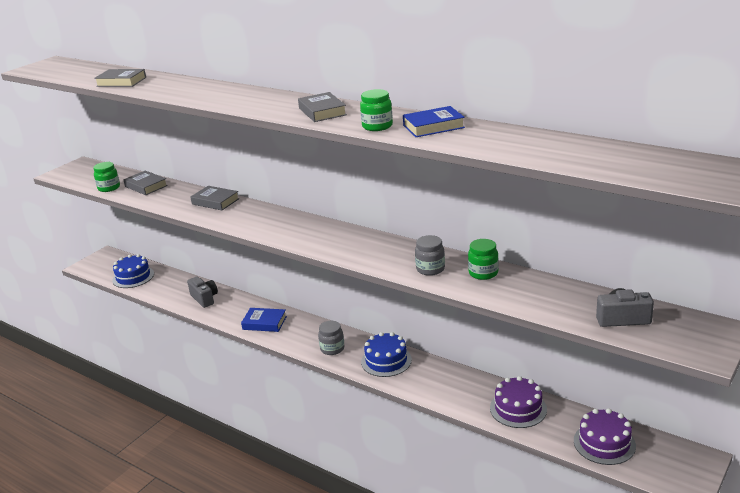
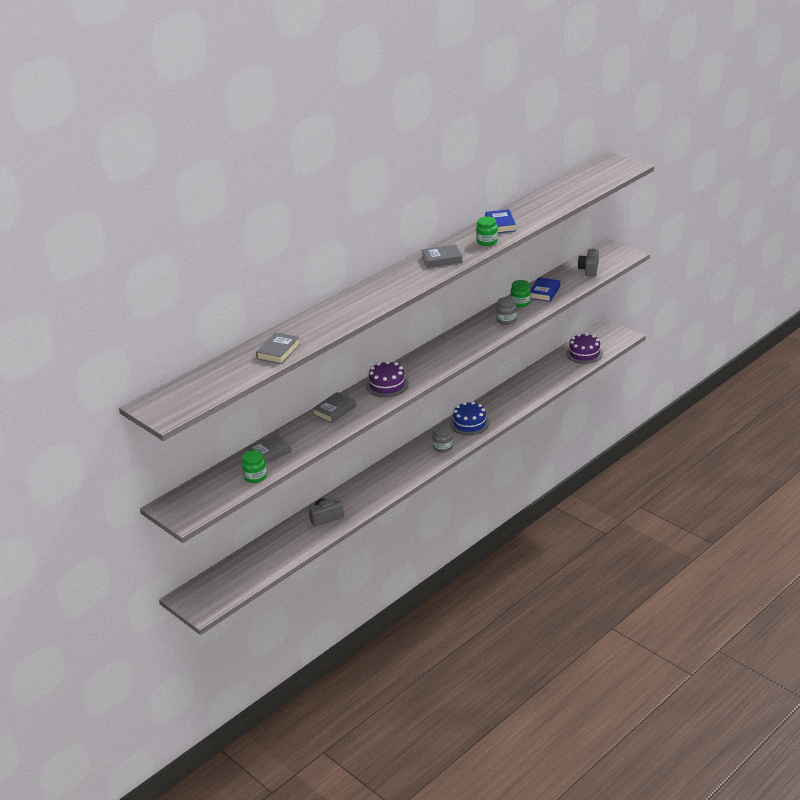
camera: 80 degrees left, 5 degrees up
blue cake [112,254,154,288] -> none
blue book [241,308,287,332] -> blue book moved to [530,277,560,302]
purple cake [490,376,547,428] -> purple cake moved to [366,361,409,397]

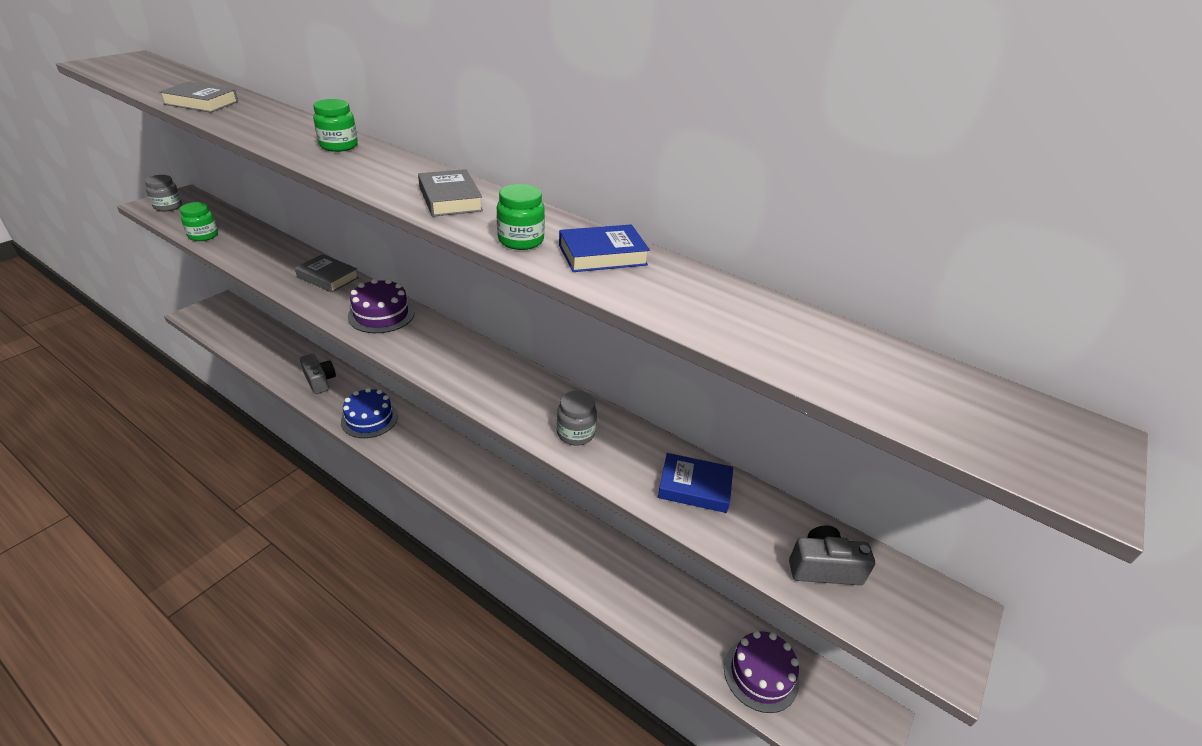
camera: 75 degrees right, 5 degrees up
grey book [245,434,292,464] -> none
grey jar [432,424,453,453] -> grey jar moved to [145,175,182,211]
blue cake [450,401,490,435] -> blue cake moved to [341,388,398,438]
green jar [511,280,531,307] -> green jar moved to [313,99,358,152]

